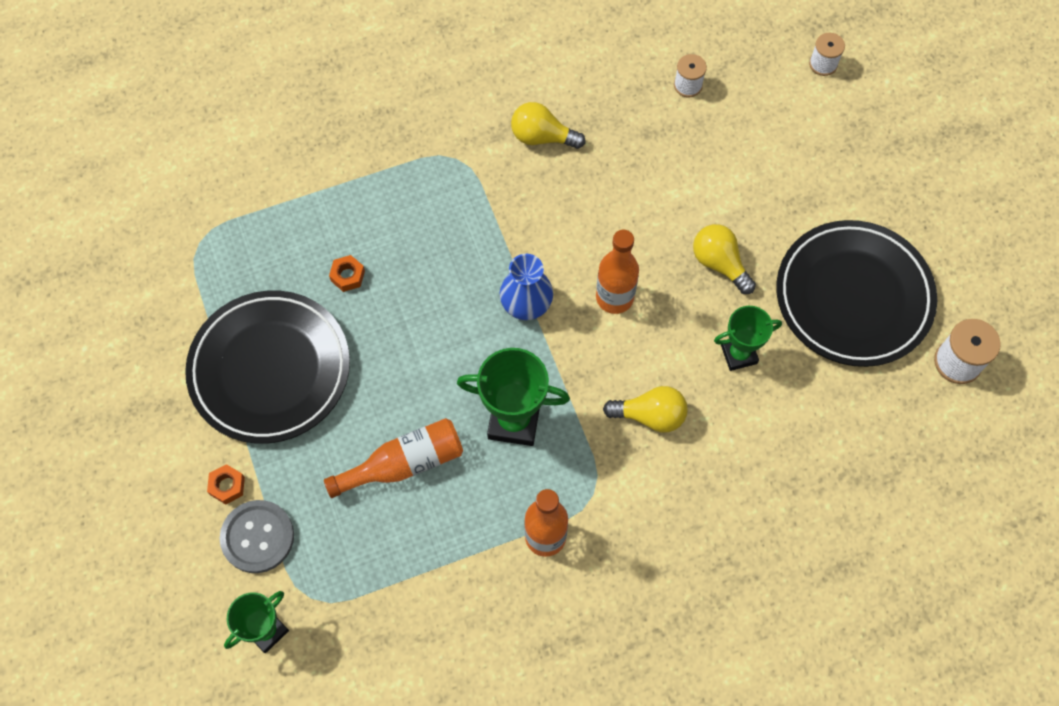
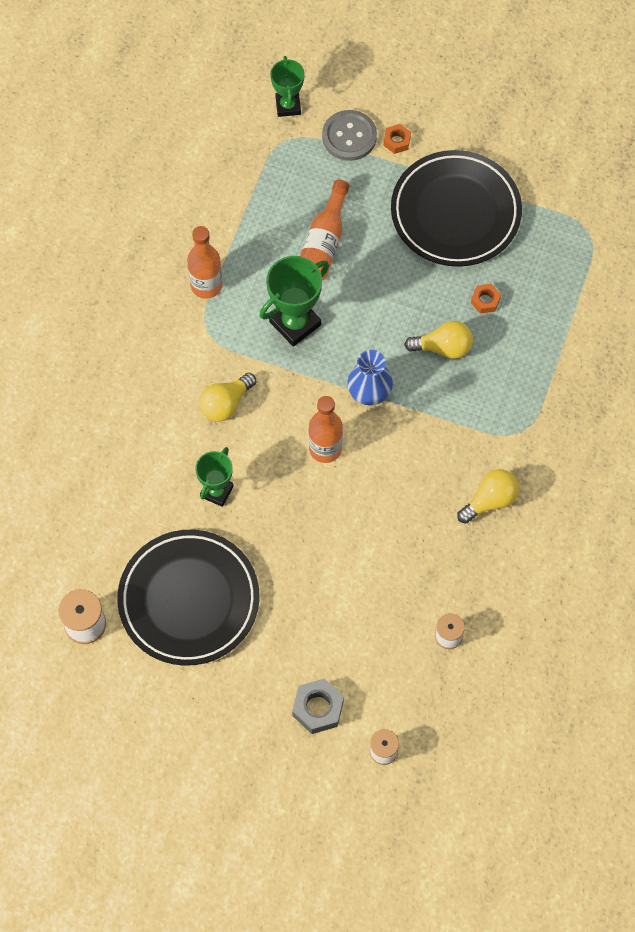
camera: 130 degrees right, 0 degrees up
yellow light bulb [693,224,756,294] -> yellow light bulb moved to [404,321,473,359]
none -> grey nut [292,678,344,734]

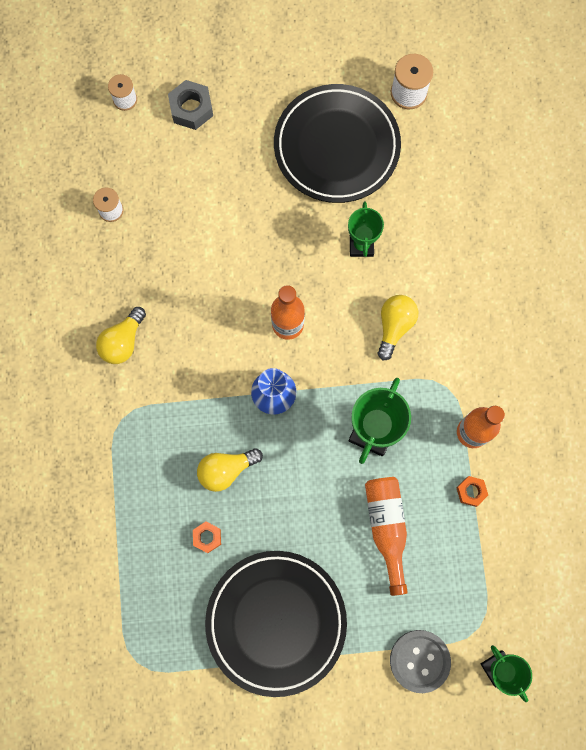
camera: 155 degrees right, 10 degrees up
orange nut [383,124,411,154] -> orange nut moved to [457,476,488,507]

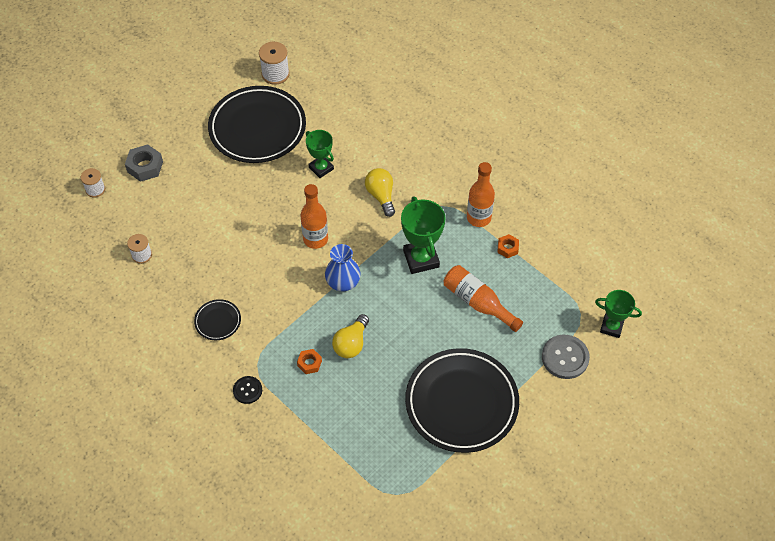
camera: 40 degrees left, 20 degrees down
yellow light bulb [96,307,146,364] -> black plate [194,299,241,340]
orange nut [193,522,221,553] -> orange nut moved to [297,349,322,374]
none -> black button [233,376,262,404]

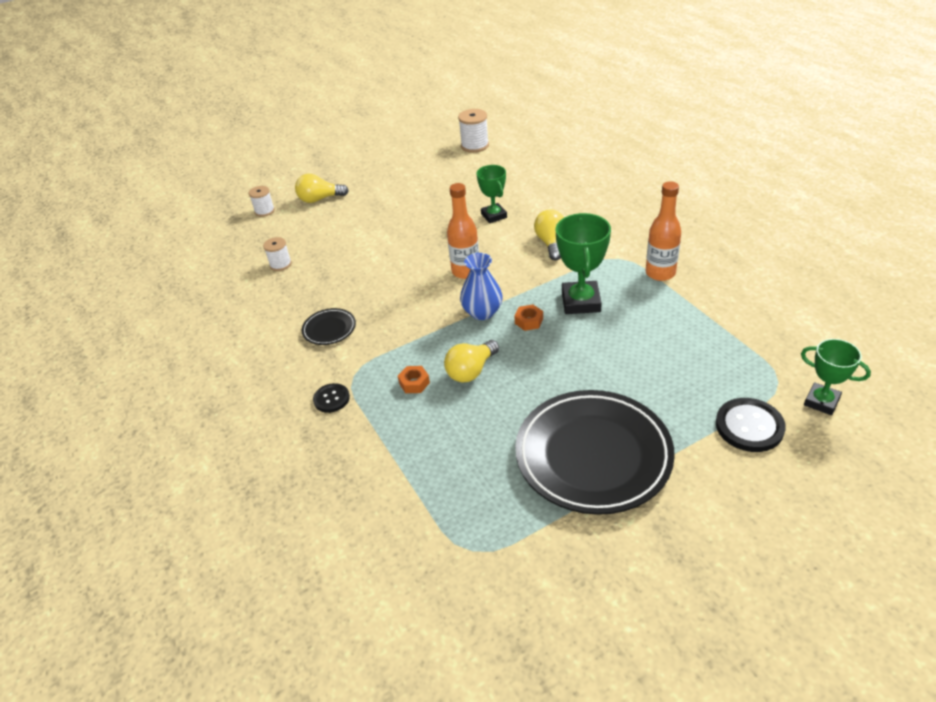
camera: 20 degrees right, 15 degrees down
grey nut [125,144,163,182] -> yellow light bulb [295,174,349,203]
black plate [208,86,306,163] -> none
orange bottle [444,265,523,332] -> none
orange nut [497,234,519,258] -> orange nut moved to [514,305,543,331]
grey button [542,335,590,379] -> black button [716,398,786,452]

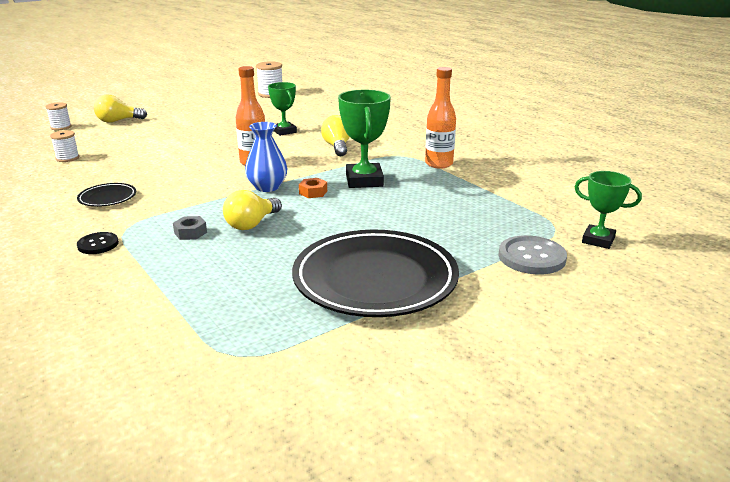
camera: 10 degrees left, 15 degrees down
orange nut [398,366,430,393] -> grey nut [173,216,207,240]
black button [716,398,786,452] -> grey button [498,235,567,274]

